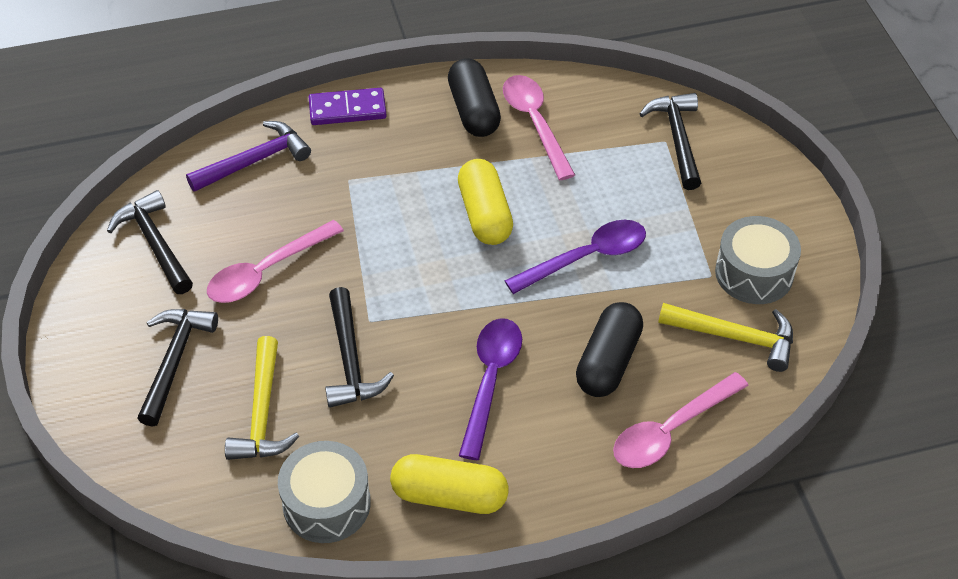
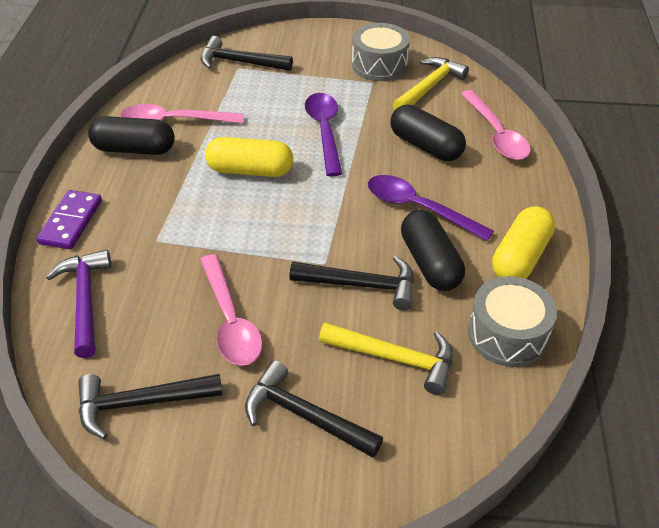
camera: 70 degrees left, 5 degrees down
none -> black capsule [401,210,465,291]

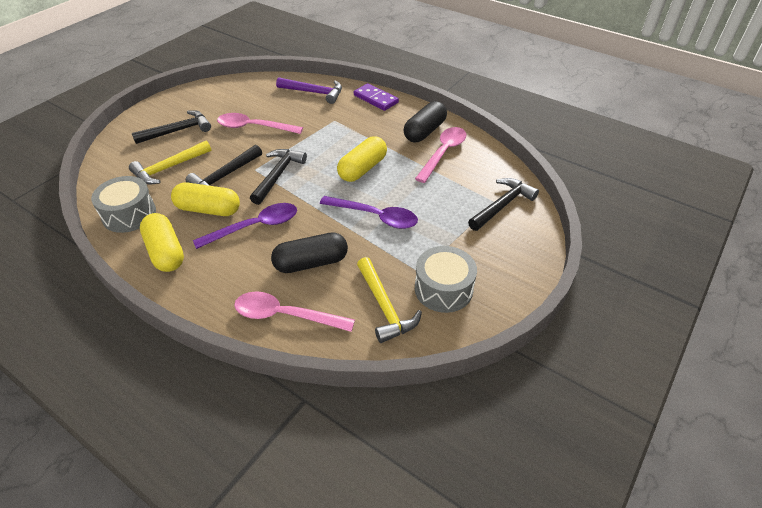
camera: 120 degrees right, 0 degrees up
black hammer [78,374,222,439] -> black hammer moved to [250,149,307,205]
black capsule [401,210,465,291] -> yellow capsule [171,182,240,216]

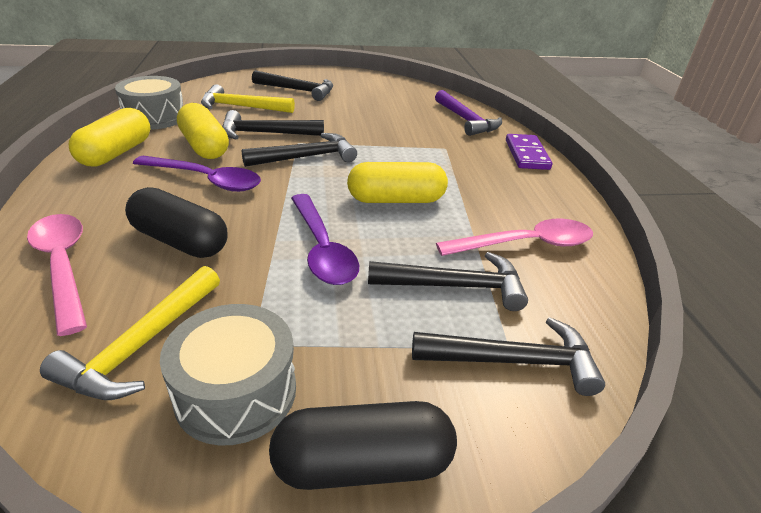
camera: 45 degrees right, 10 degrees down
pink spoon [217,113,303,134] -> none
black capsule [403,101,447,142] -> black capsule moved to [269,401,457,490]
none -> black hammer [368,252,528,311]

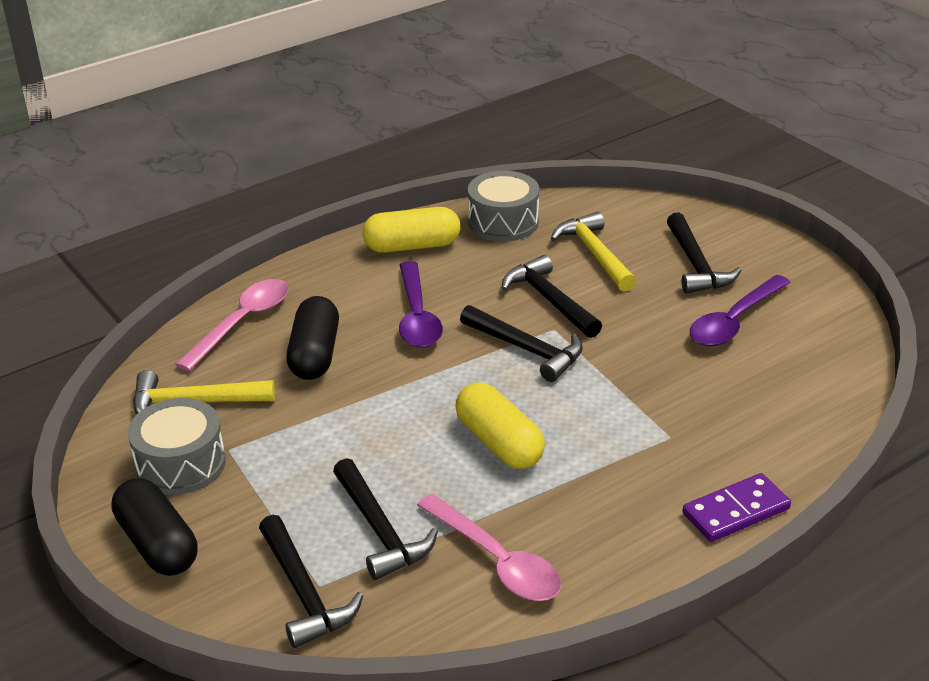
camera: 65 degrees right, 0 degrees up
yellow capsule [177,103,229,159] -> none
purple spoon [291,194,359,285] -> purple spoon moved to [690,275,791,346]
purple hammer [435,90,502,136] -> none

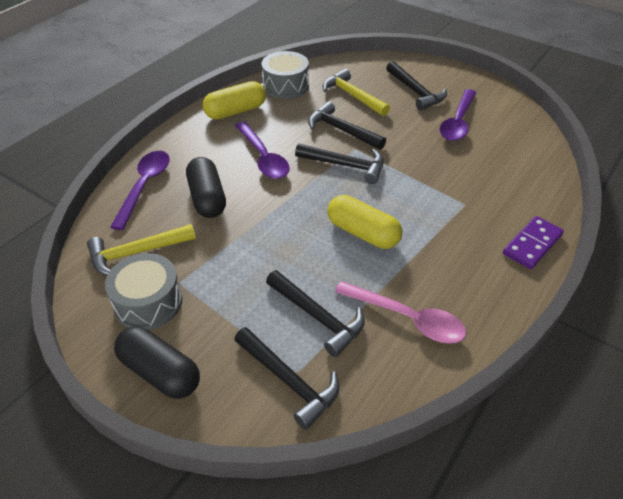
camera: 20 degrees left, 10 degrees up
pink spoon [175,279,288,371] -> purple spoon [110,151,170,230]

